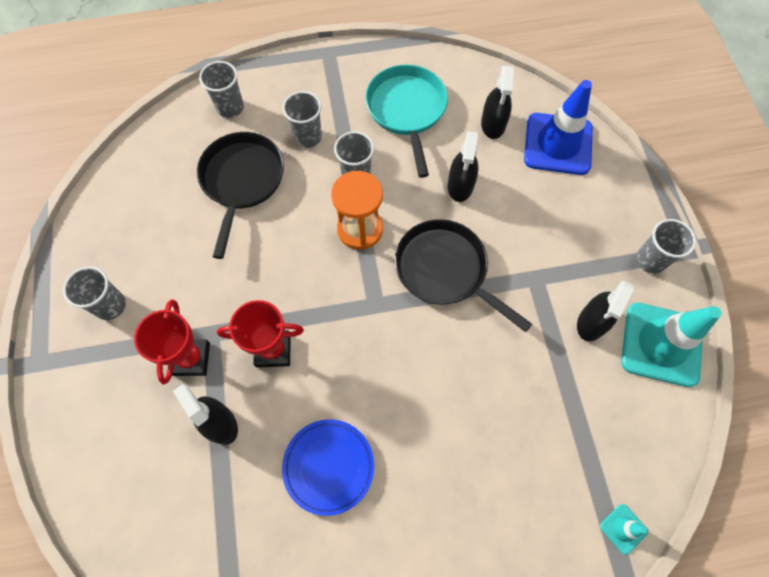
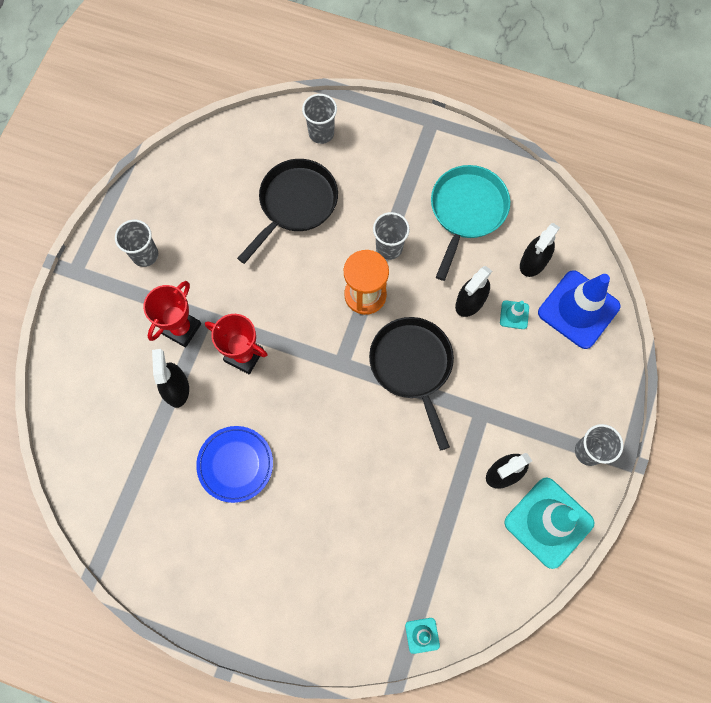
camera: 30 degrees right, 5 degrees up
grey cup [282,91,322,148] -> none
none -> turquoise traffic cone [500,300,529,329]

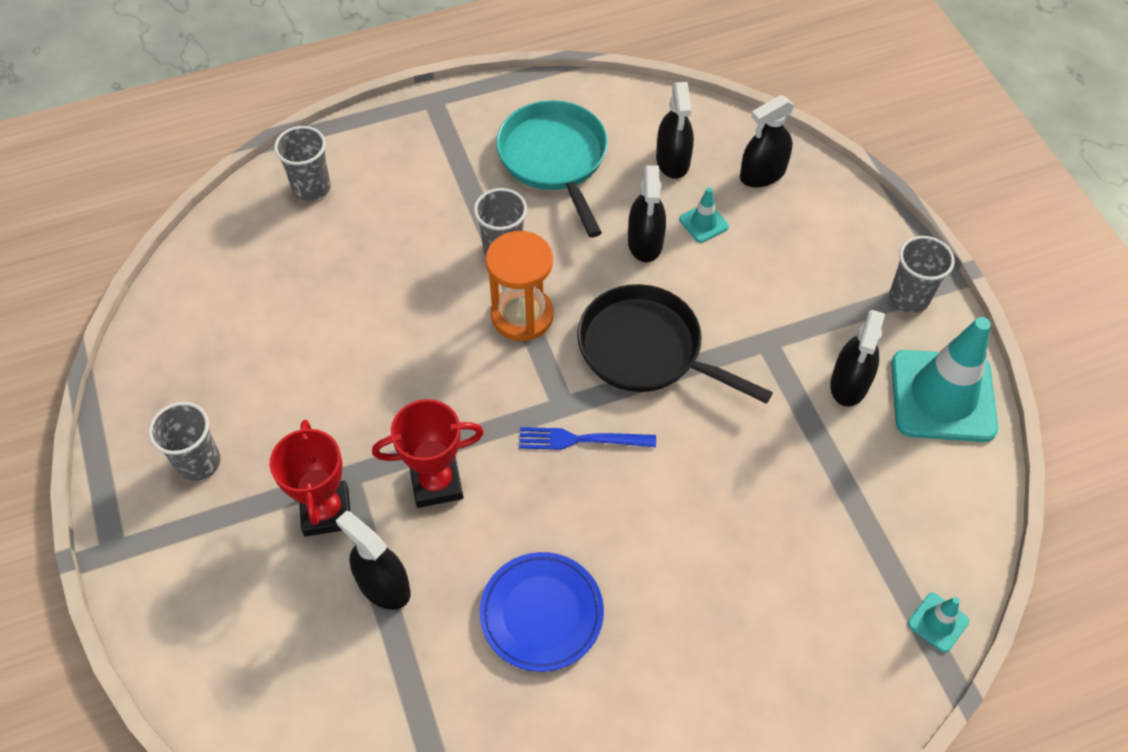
camera: 40 degrees left, 15 degrees down
black pan [237,159,338,264] -> none
blue traffic cone [538,270,620,349] -> black spray bottle [740,95,795,187]
none -> blue fork [519,427,656,450]

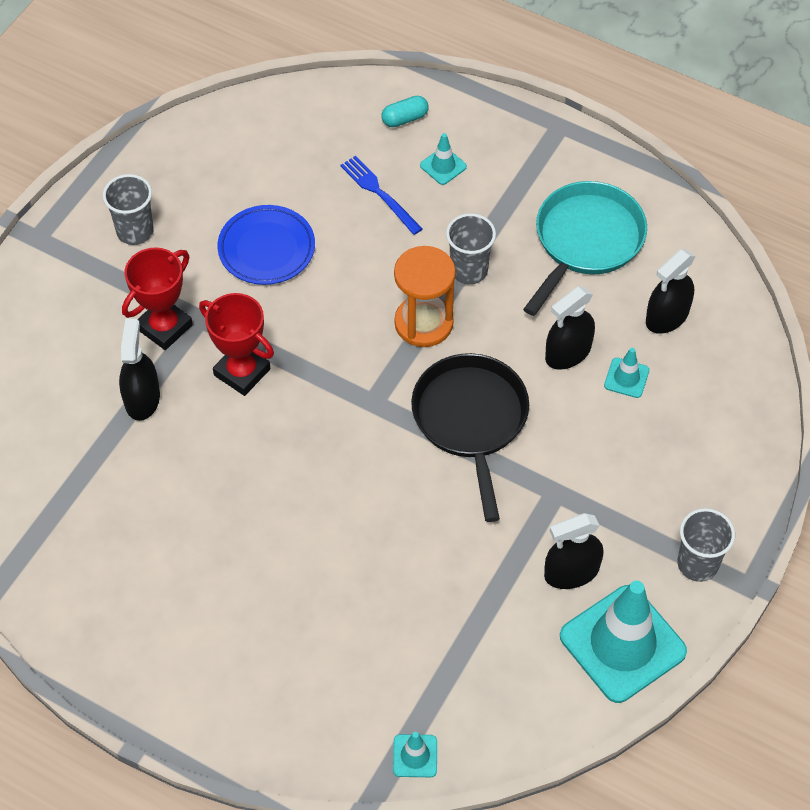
camera: 50 degrees right, 0 degrees up
grey cup [274,126,331,201] -> turquoise capsule [381,96,429,127]
blue plate [480,552,604,672] -> blue plate moved to [217,205,315,285]
blue fork [519,427,656,450] -> blue fork moved to [340,156,423,235]
black spray bottle [740,95,795,187] -> none
none -> turquoise traffic cone [420,133,467,185]

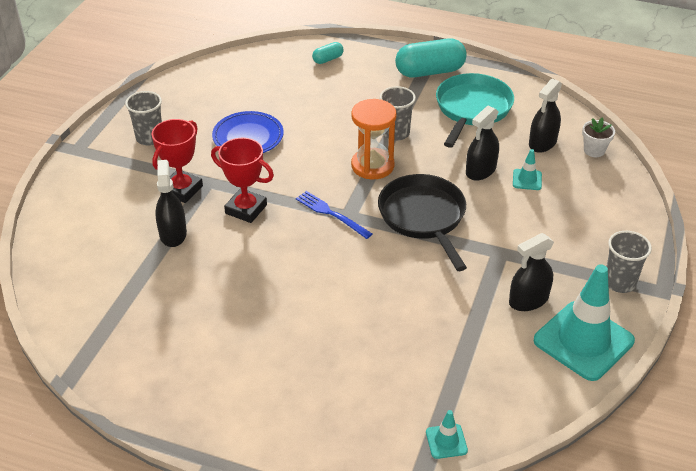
camera: 10 degrees left, 15 degrees down
blue fork [340,156,423,235] -> blue fork moved to [296,191,372,239]
turquoise traffic cone [420,133,467,185] -> none
none -> turquoise capsule [395,38,467,78]
none -> white flower pot [582,117,615,157]

